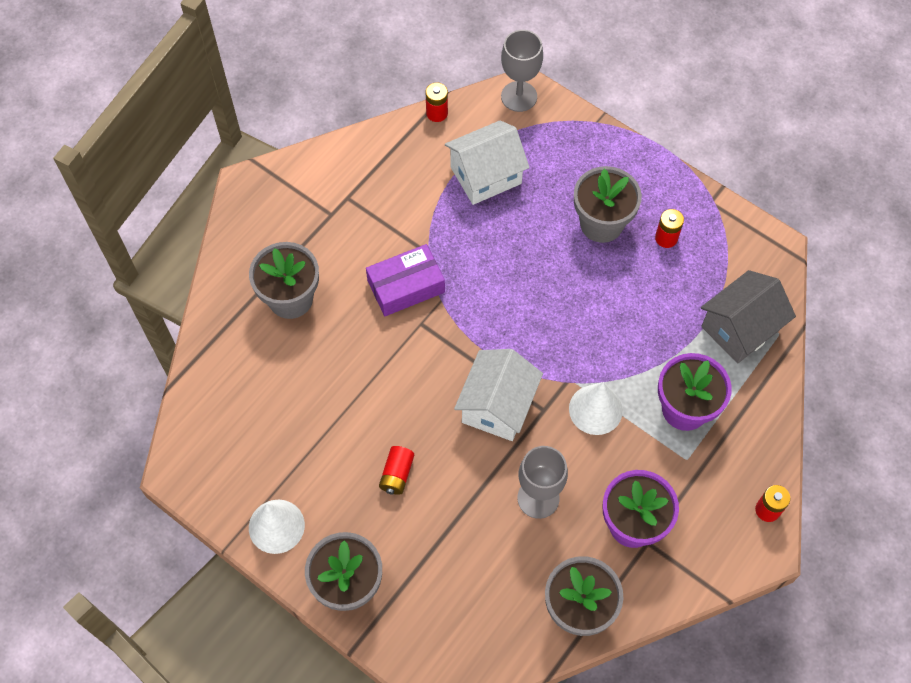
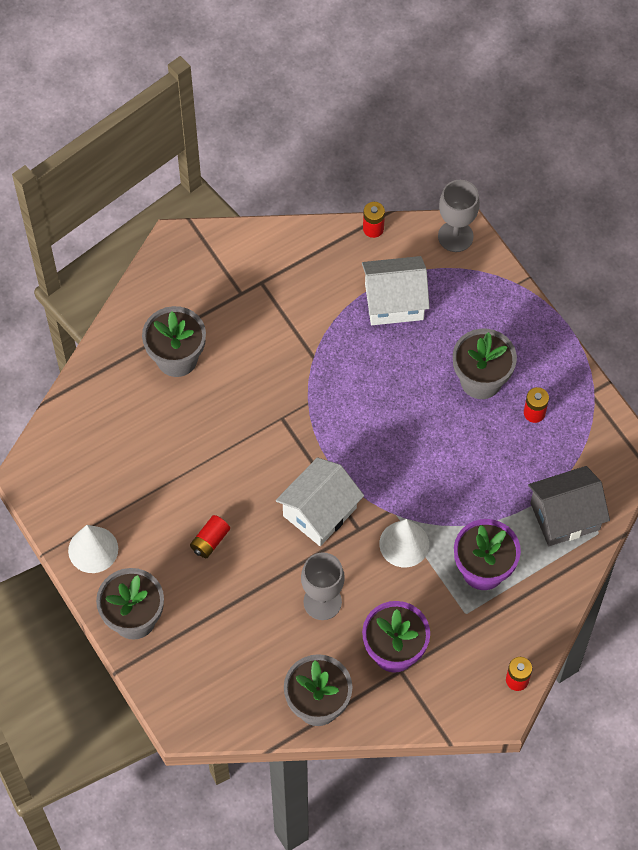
camera: 20 degrees right, 0 degrees up
purple box [366,244,445,316] -> none

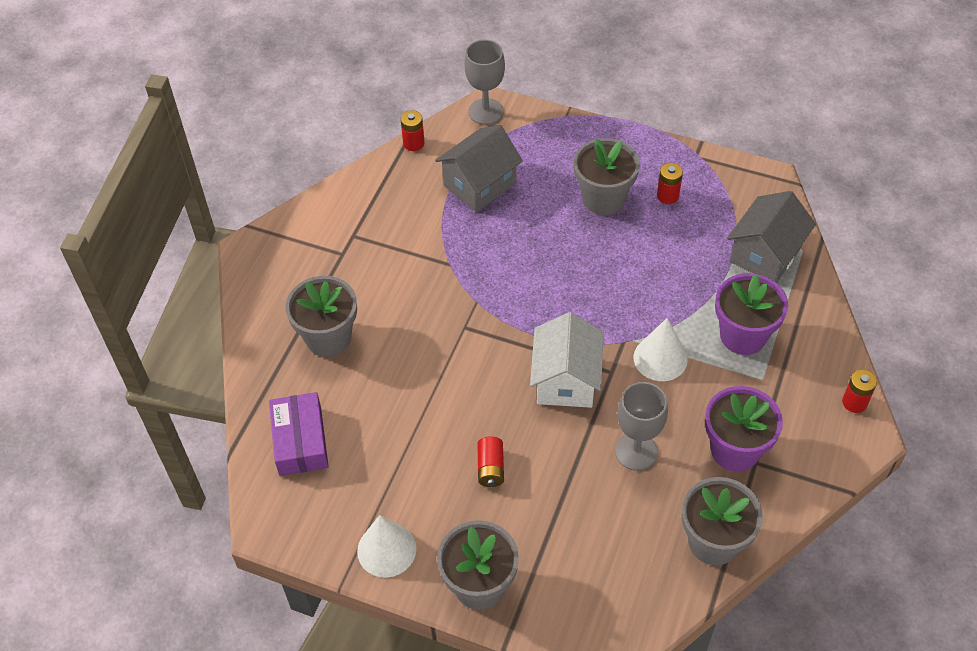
camera: 35 degrees left, 10 degrees down
white house [362,256,430,325] -> grey house [435,125,523,212]
none -> purple box [269,392,329,476]

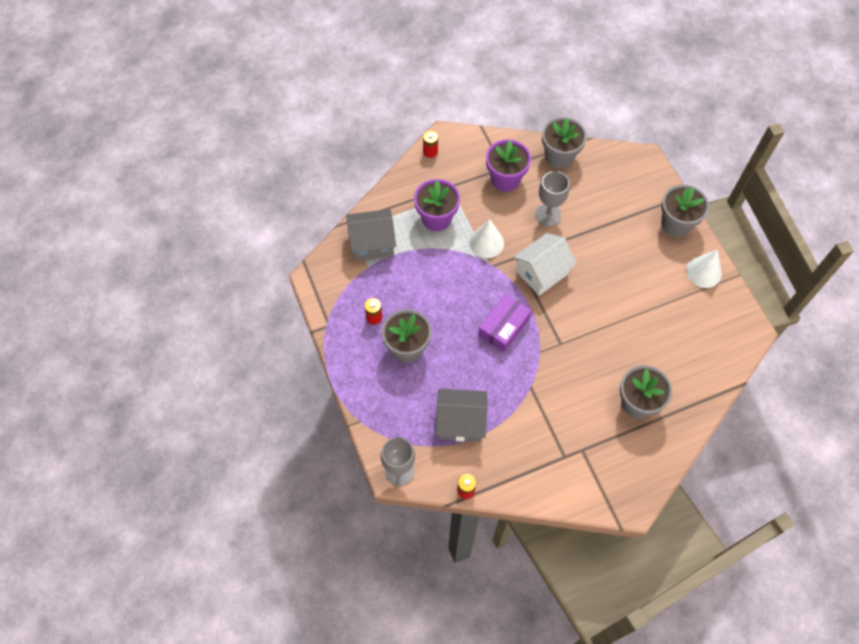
camera: 135 degrees left, 10 degrees up
purple box [269,392,329,476] -> purple box moved to [478,294,532,352]
red battery [477,436,504,487] -> none

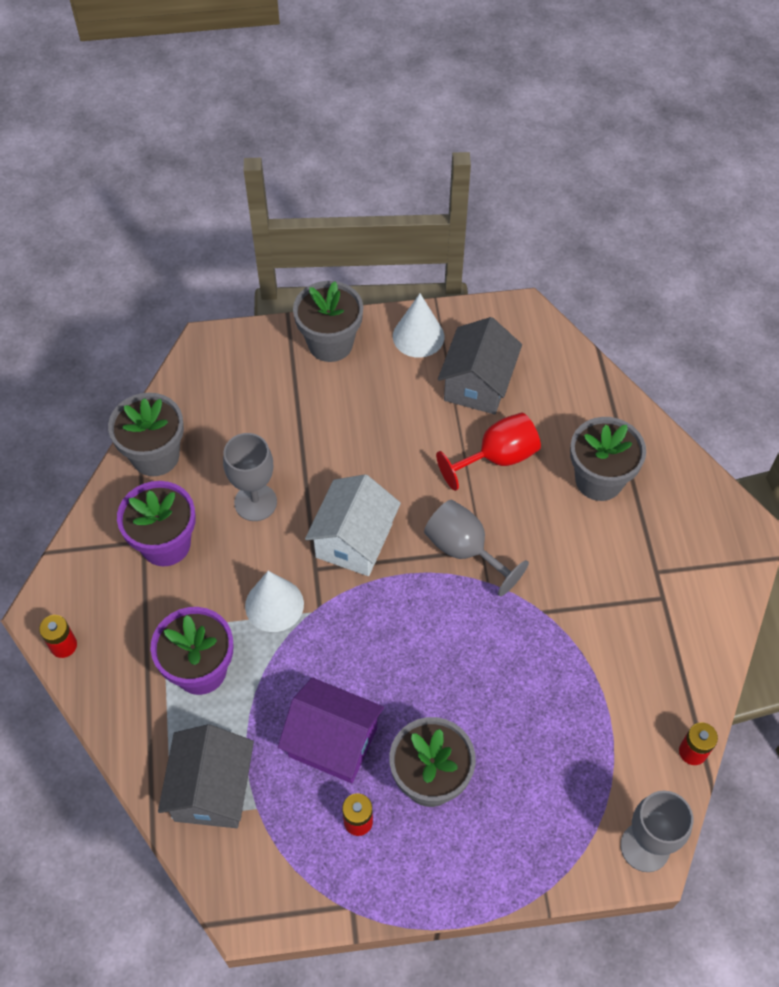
camera: 75 degrees left, 5 degrees down
grey house [436,389,488,442] -> grey house moved to [438,317,522,415]
purple box [478,294,532,352] -> none
white house [513,233,577,296] -> white house turned 45 degrees clockwise [305,474,401,576]
none -> purple house [278,677,384,783]
none -> grey goblet [424,500,529,597]
none -> red goblet [436,413,541,491]

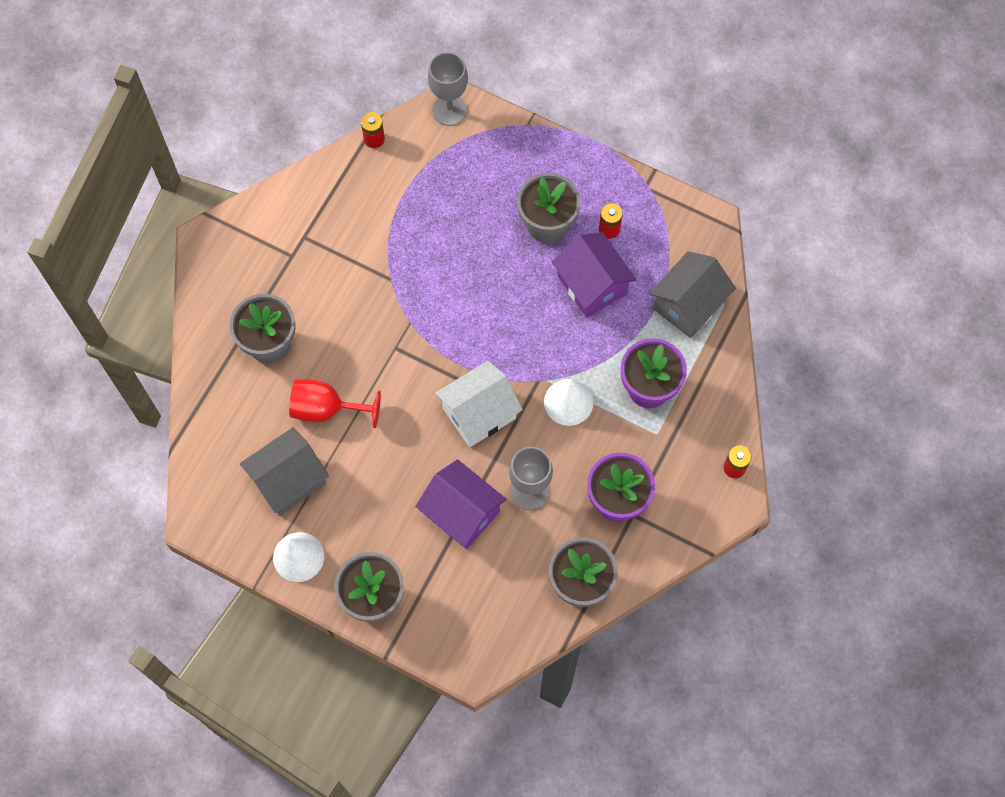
camera: 145 degrees left, 10 degrees up
grey goblet [424,500,529,597] -> none
none -> purple house [415,459,506,549]

